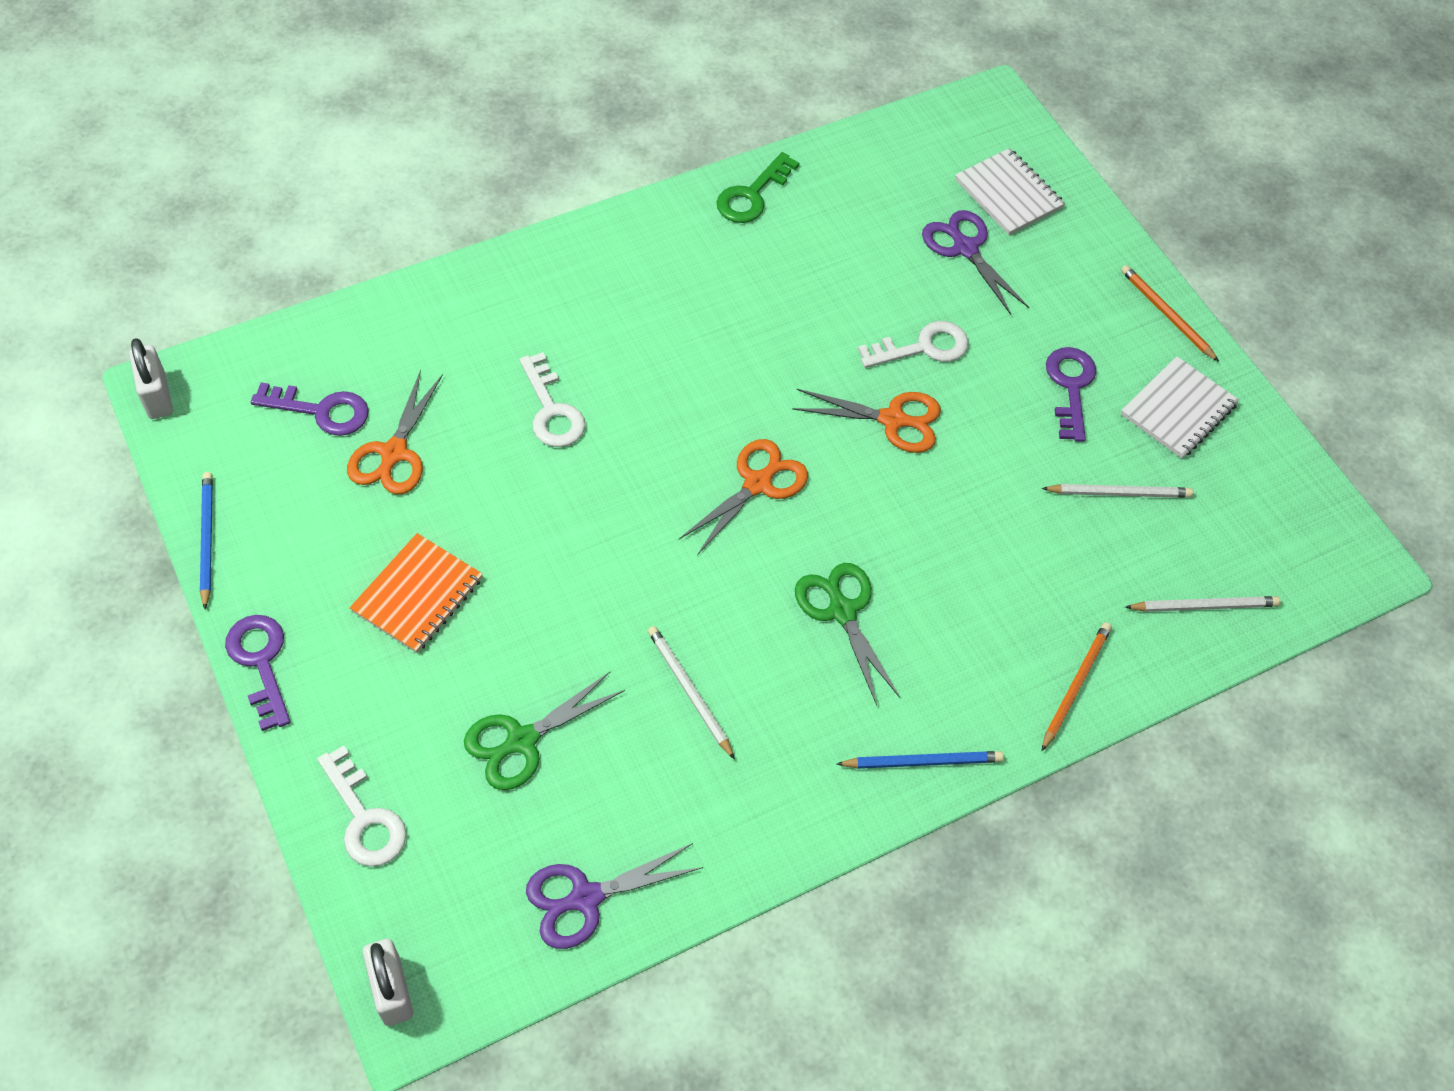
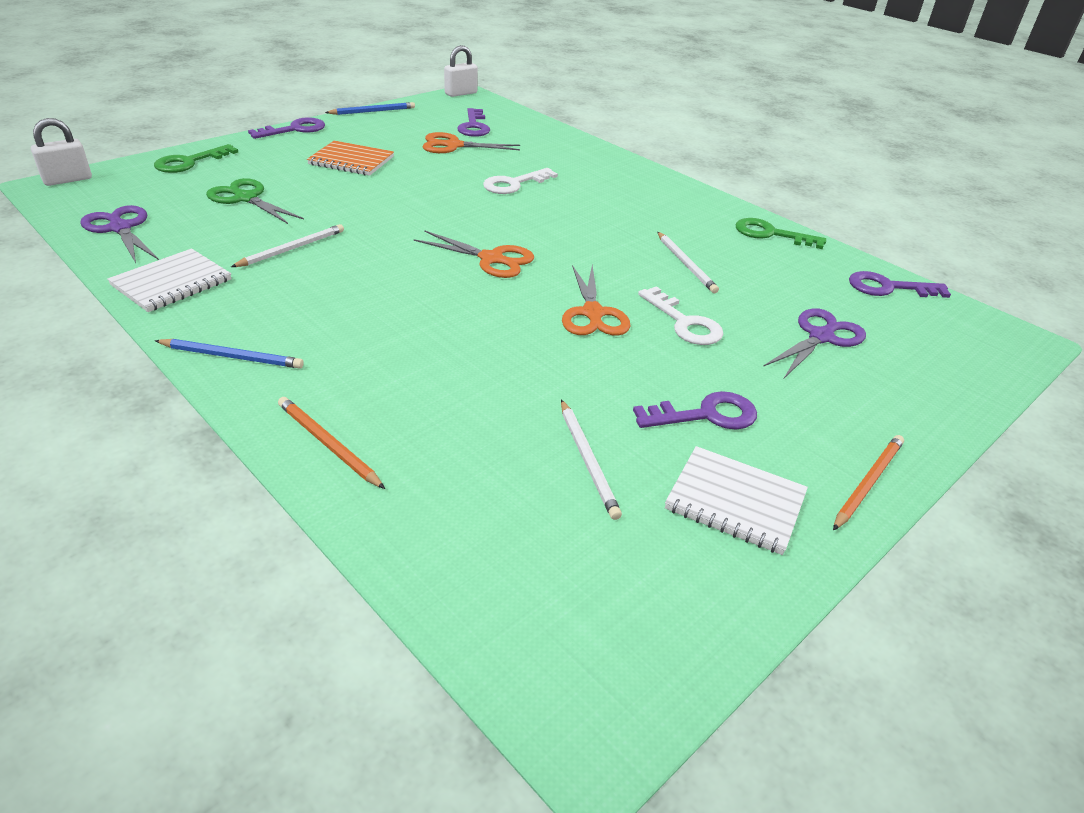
camera: 75 degrees right, 20 degrees down
white key [317,746,407,867] -> green key [154,144,238,173]
green scissors [795,563,900,706] -> none
blue pencil [837,751,1004,769] -> blue pencil turned 60 degrees counterclockwise [155,339,304,369]
white notebook [955,148,1065,235] -> white notebook moved to [107,248,232,312]
orange pencil [1042,622,1112,751] -> orange pencil turned 150 degrees counterclockwise [278,397,385,489]
white pencil [1125,596,1281,612] -> white pencil moved to [657,232,719,293]
none -> purple key [849,271,951,298]

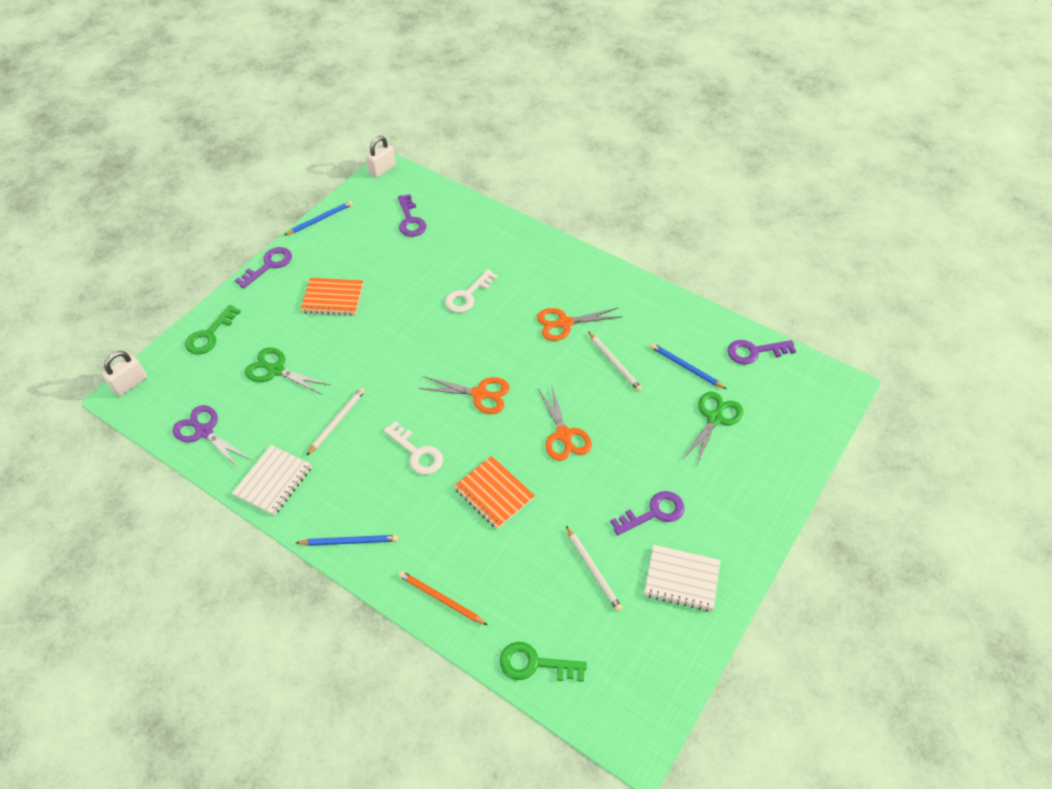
camera: 10 degrees left, 15 degrees up
orange scissors [423,132,520,153] -> orange scissors moved to [537,308,621,341]
white key [638,286,724,345] -> white key moved to [383,421,443,475]
green key [735,218,826,249] -> green key moved to [500,642,587,682]
purple scissors [763,308,866,378] -> green scissors [682,392,743,466]
orange pencil [833,435,904,530] -> none
none -> orange notebook [454,456,535,529]
none -> blue pencil [650,343,726,389]

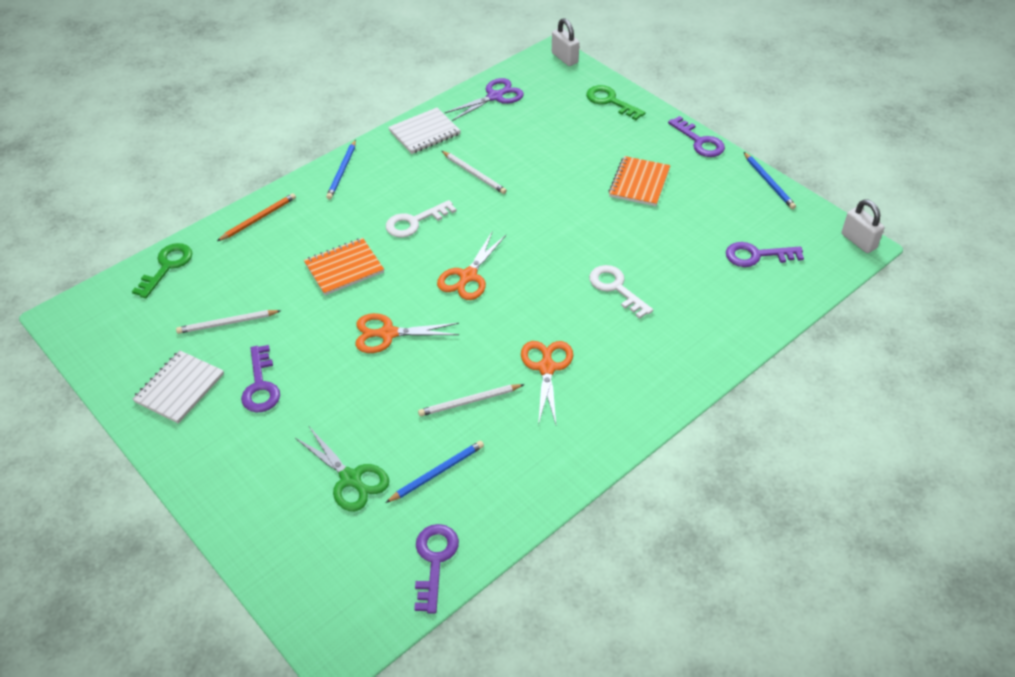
camera: 105 degrees right, 5 degrees down
white notebook [232,445,312,516] -> white notebook turned 75 degrees counterclockwise [388,108,461,154]
green scissors [245,348,330,395] -> none

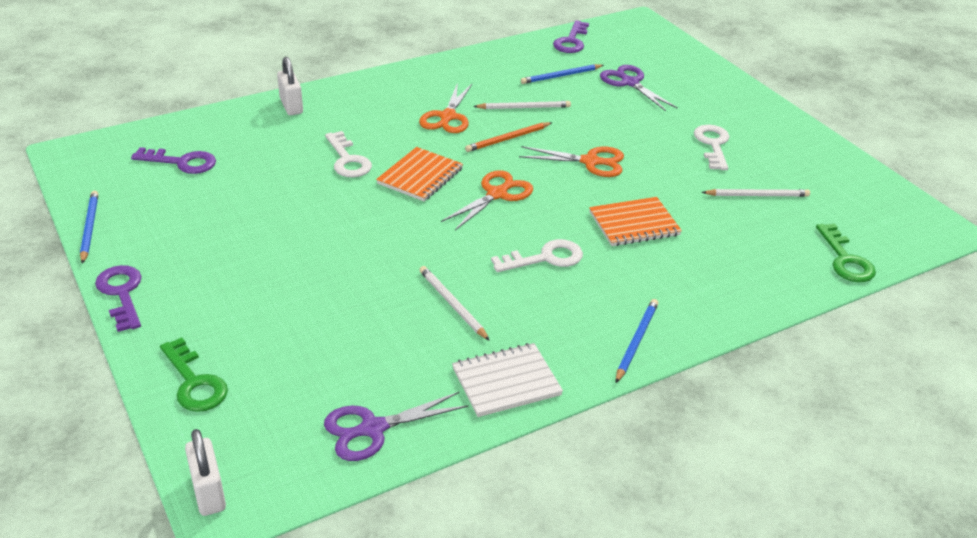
camera: 170 degrees left, 10 degrees down
green key [132,243,193,298] -> green key turned 45 degrees counterclockwise [816,224,876,282]
white notebook [132,350,224,423] -> none
orange pencil [217,193,296,241] -> orange pencil moved to [465,122,552,152]
purple key [241,345,280,412] -> white key [694,125,730,170]
green scissors [295,427,389,511] -> purple scissors [600,65,678,111]
orange notebook [609,156,670,206] -> orange notebook moved to [376,147,463,201]
white padlock [842,199,884,253] -> white padlock moved to [277,57,303,115]

